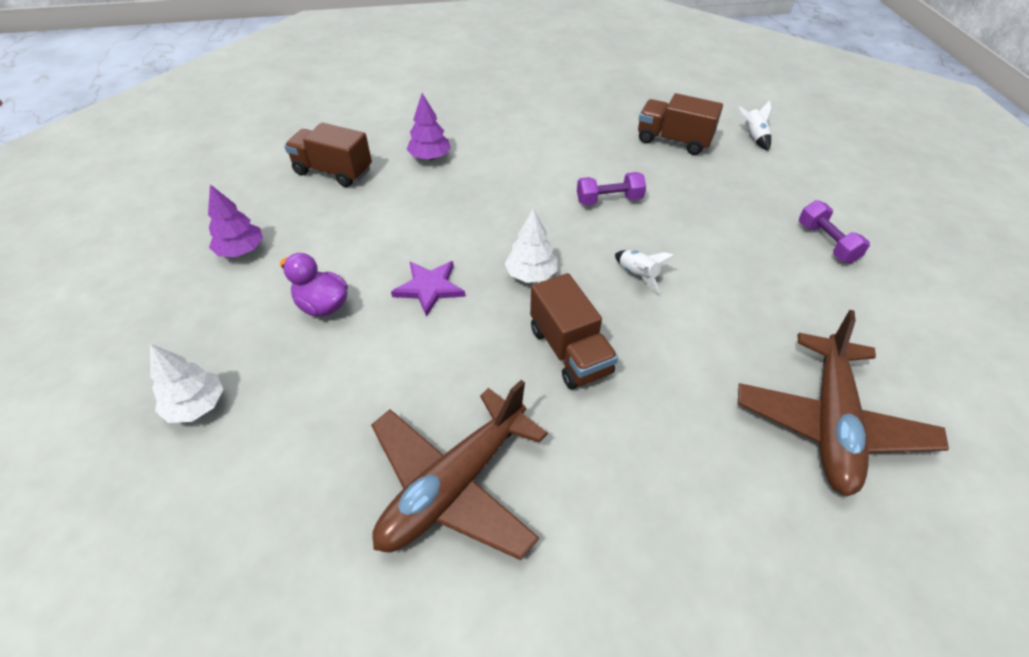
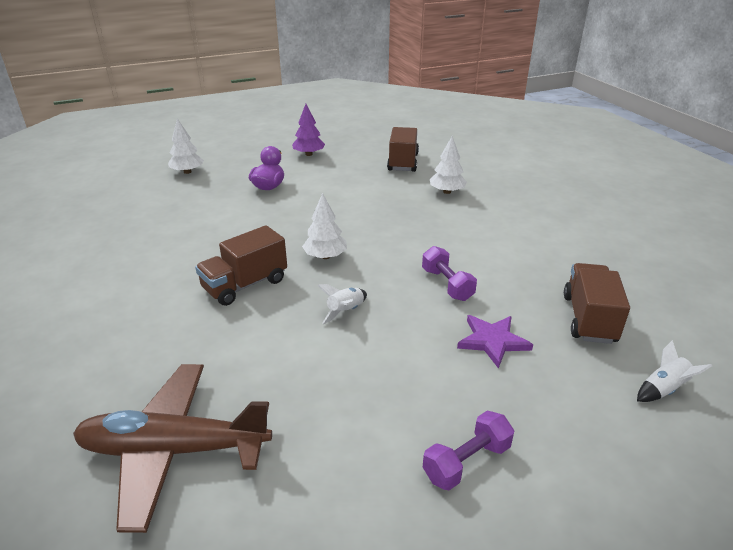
camera: 75 degrees right, 15 degrees down
brown plane [371,380,548,560] -> none
purple star [391,261,465,317] -> purple star moved to [457,315,533,369]
purple tree [406,93,451,160] -> white tree [430,136,467,194]

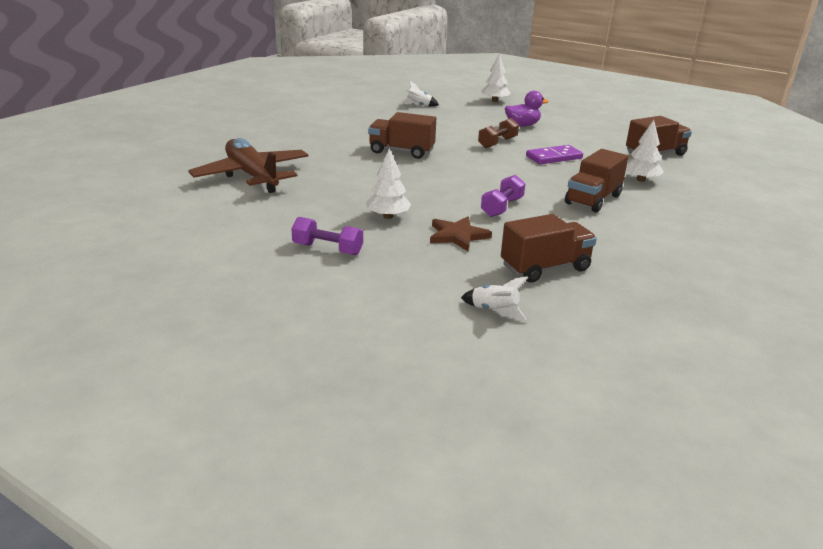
camera: 55 degrees right, 5 degrees down
purple tree [292,104,325,156] -> none
white tree [302,193,347,259] -> white tree moved to [366,148,411,219]
white rocket [317,284,367,324] -> white rocket moved to [401,81,439,107]
purple star [457,315,533,369] -> brown star [430,217,492,251]
none -> brown dumbbell [478,118,519,148]
none -> purple domino [526,145,583,164]
none -> brown truck [565,149,628,213]

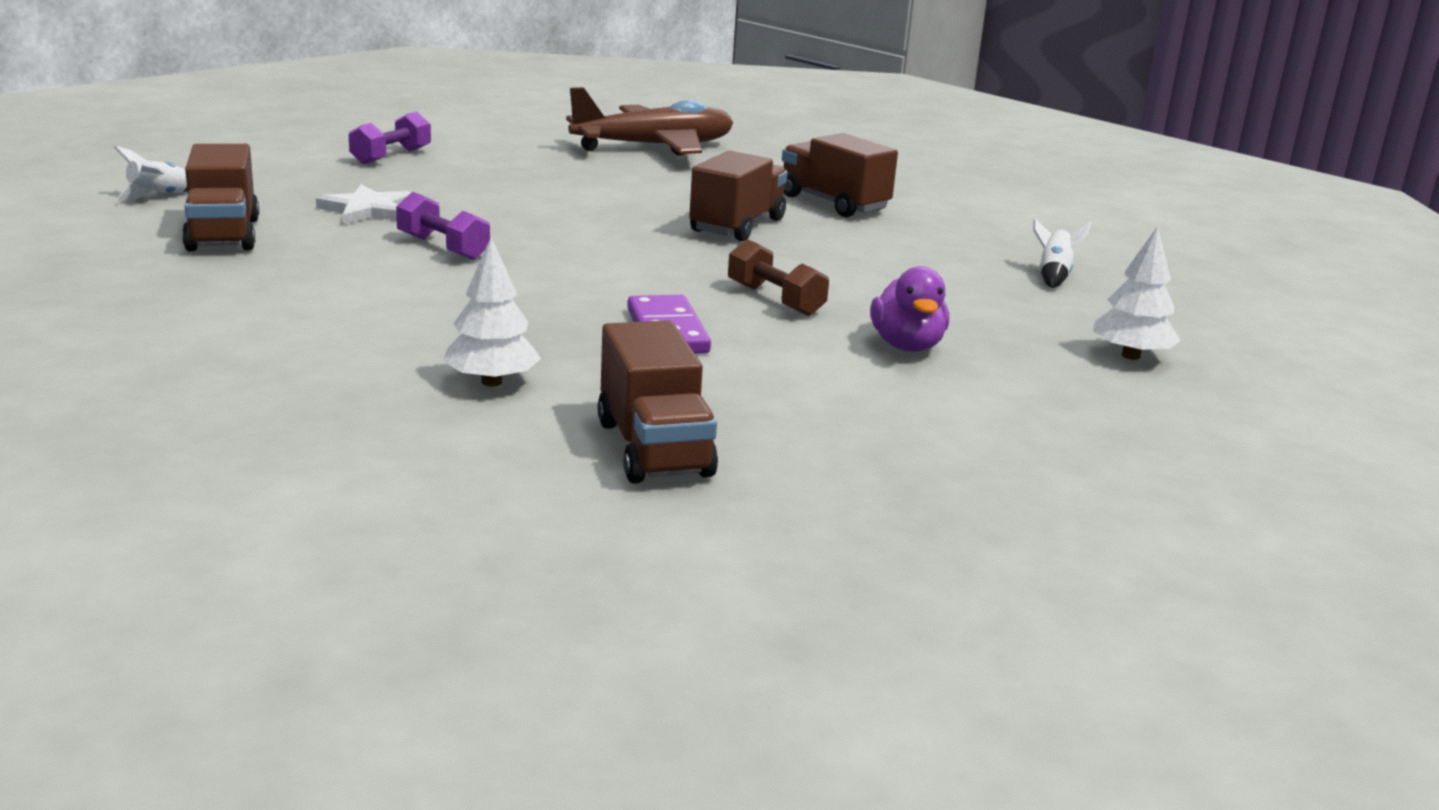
camera: 100 degrees right, 5 degrees down
white tree [366,148,411,219] -> none
brown star [430,217,492,251] -> white star [316,184,411,225]
brown truck [565,149,628,213] -> brown truck moved to [782,133,898,217]

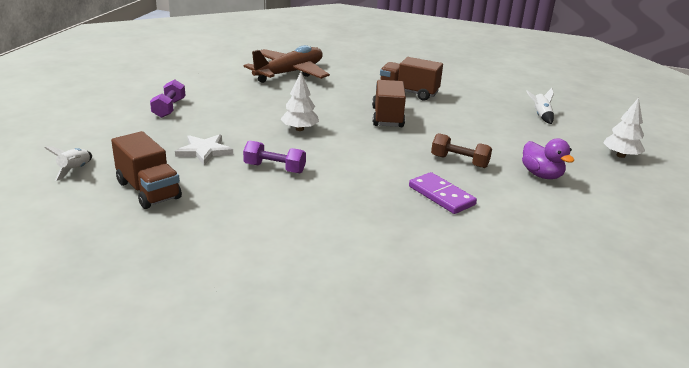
camera: 25 degrees left, 5 degrees up
white tree [443,237,541,386] -> white tree moved to [281,72,319,131]
brown truck [598,320,718,484] -> none

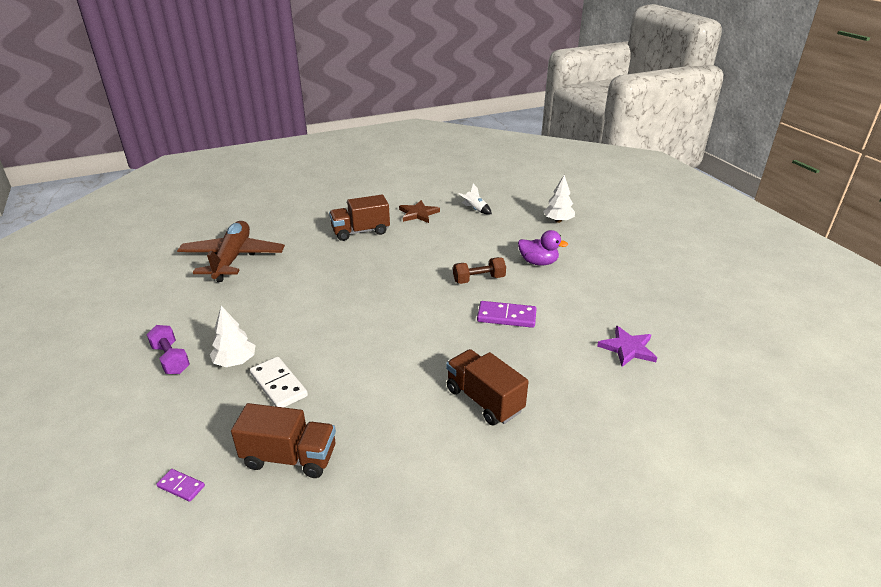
camera: 40 degrees left, 5 degrees up
white rocket [44,147,92,181] -> purple domino [156,469,205,502]
white star [175,134,233,165] -> white domino [250,357,308,408]
purple dumbbell [243,140,306,173] -> none
white tree [281,72,319,131] -> white tree moved to [210,306,256,367]
brown truck [372,80,406,127] -> brown truck moved to [446,349,529,425]
none -> brown star [399,200,440,223]
none -> purple star [597,326,657,367]

